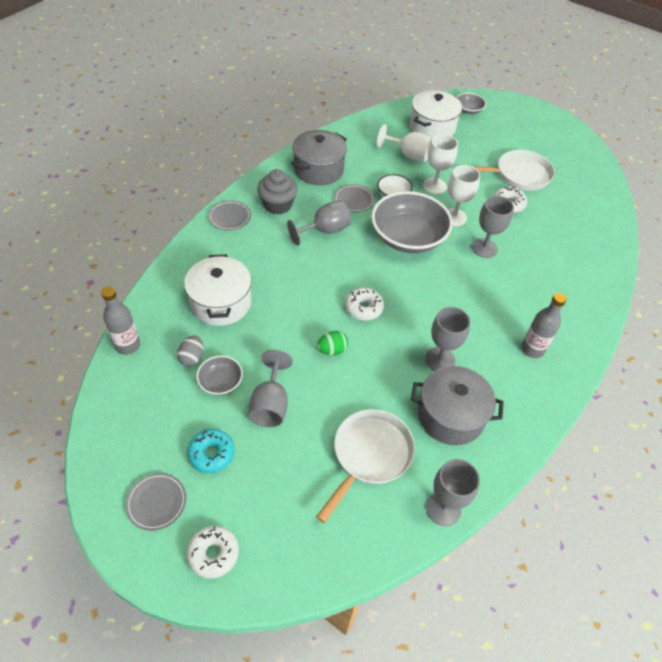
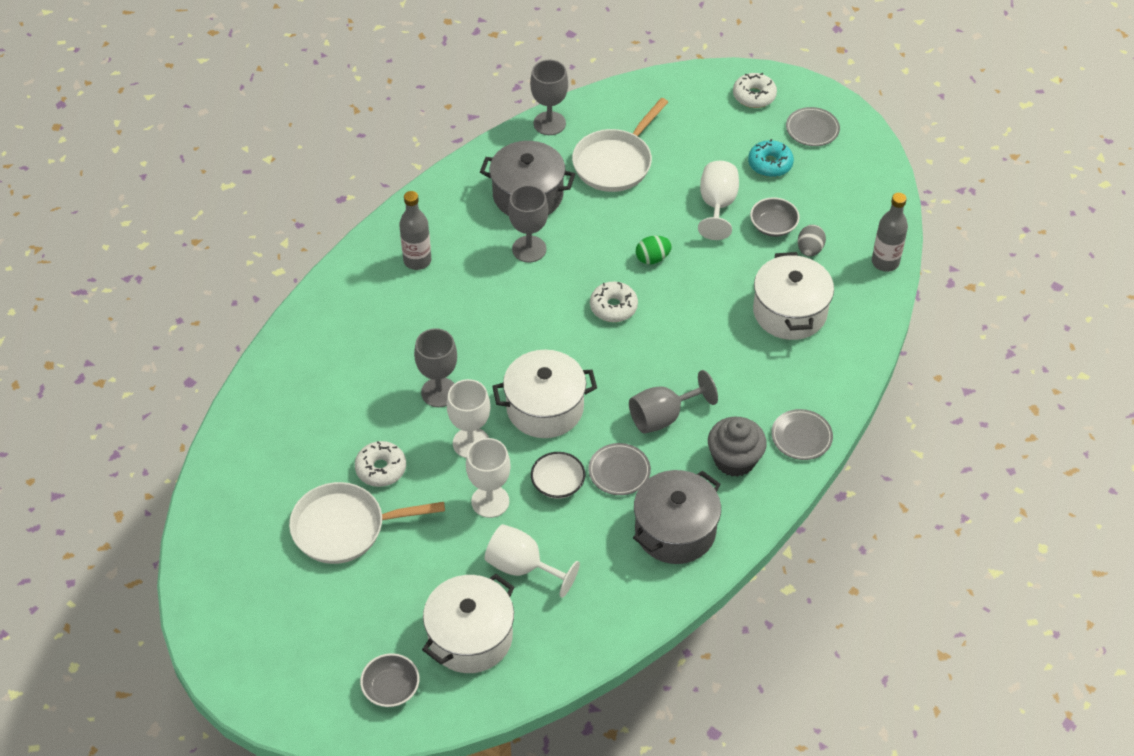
camera: 175 degrees left, 0 degrees up
grey goblet [249,350,293,427] -> white goblet [698,161,739,240]
grey bowl [371,191,453,253] -> white pot [492,350,597,438]

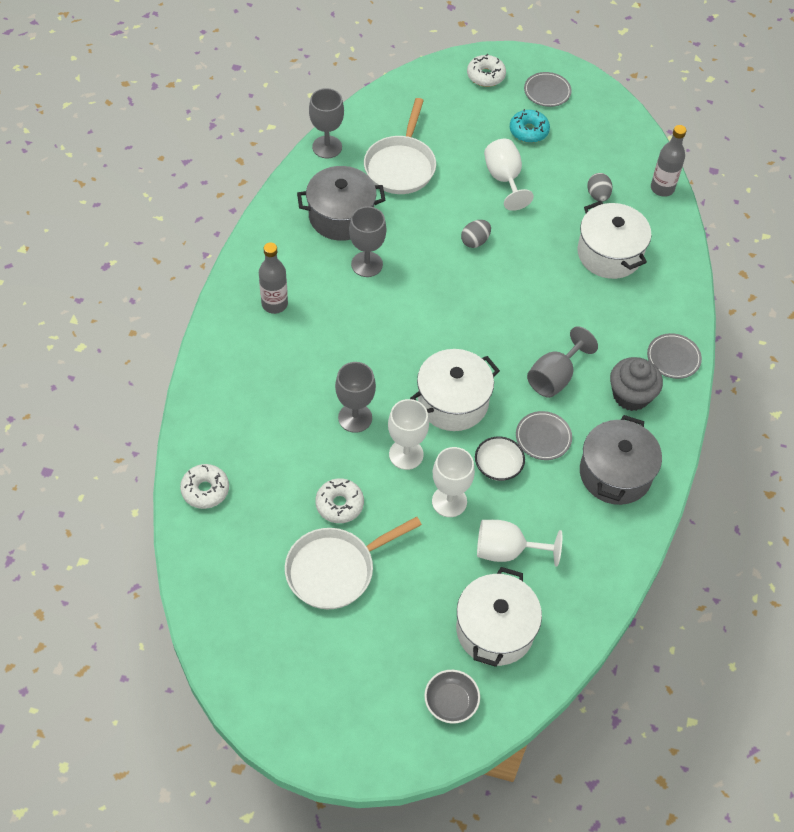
camera: 25 degrees left, 5 degrees up
white donut [590,282,638,322] -> white donut moved to [180,464,229,509]
green egg [636,236,672,265] -> grey egg [461,220,491,248]
grey bowl [750,197,800,237] -> none

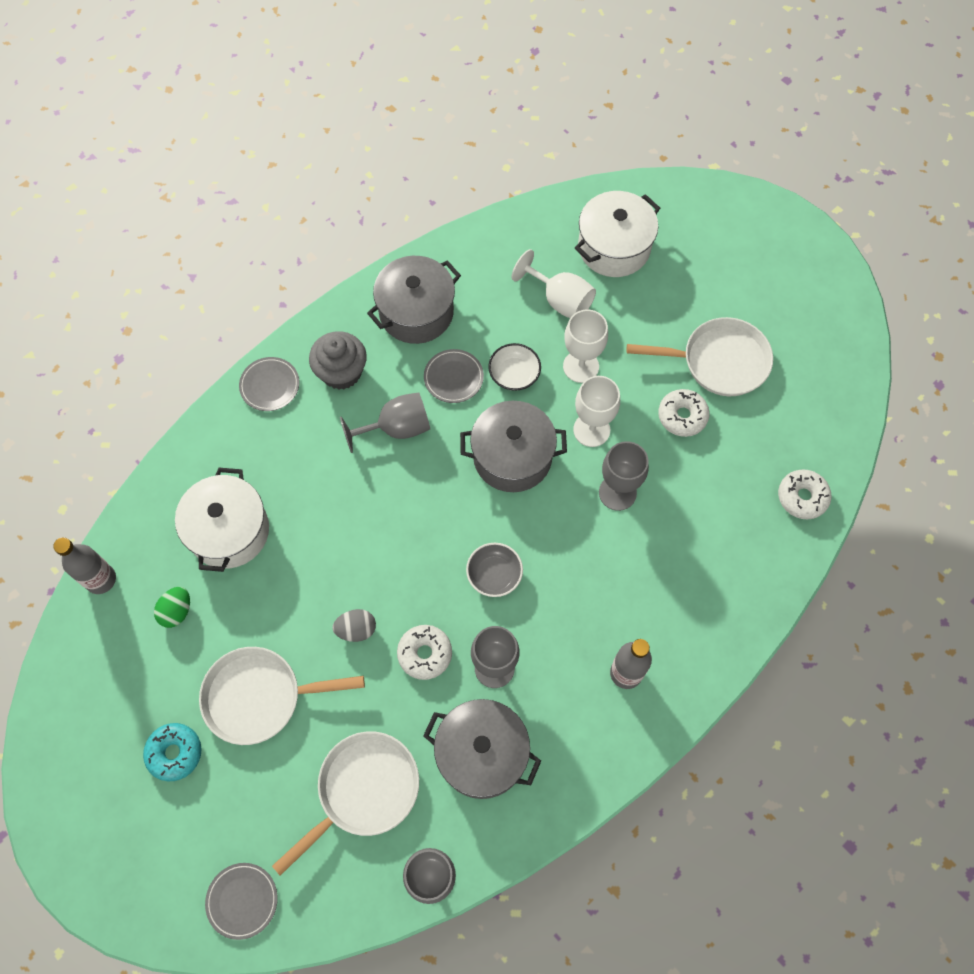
camera: 145 degrees left, 10 degrees up
white pot [410,349,500,431] -> grey pot [460,401,567,492]
grey bowl [424,670,480,724] -> grey bowl moved to [466,543,523,597]
white donut [467,54,506,87] -> white donut moved to [397,625,452,680]
white goblet [484,139,534,211] -> white pan [199,647,365,745]
grey plate [524,72,572,107] -> grey plate moved to [205,863,278,940]
grey egg [587,173,612,202] -> green egg [154,587,190,628]

